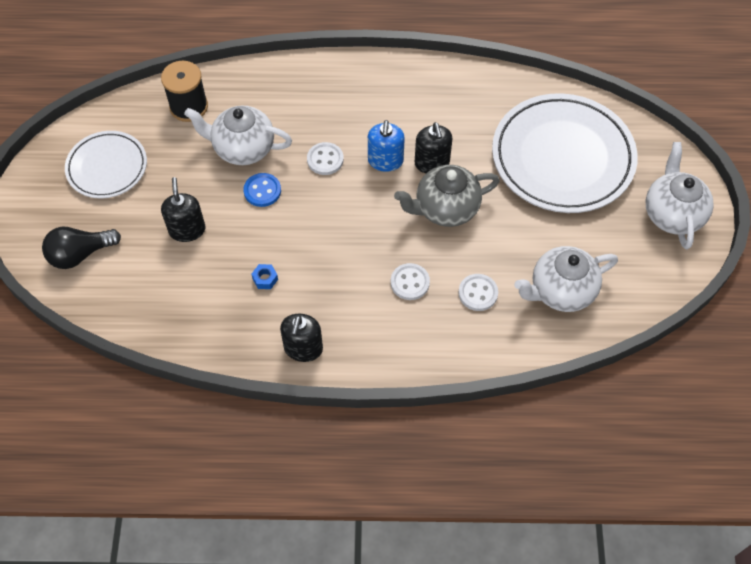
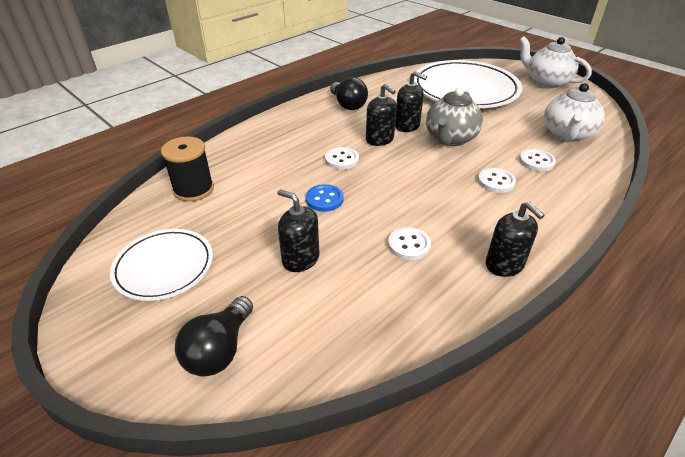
camera: 45 degrees left, 20 degrees down
white teapot [184,106,292,165] -> none
blue nut [252,264,278,289] -> white button [388,227,431,260]
blue soap dispenser [368,120,405,172] -> black soap dispenser [366,84,397,146]
none -> black light bulb [330,77,368,110]

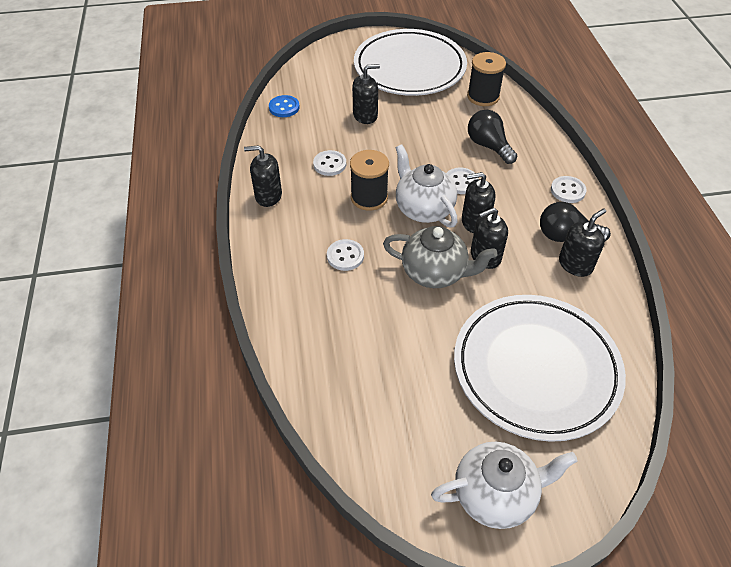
camera: 125 degrees right, 10 degrees up
white plate [110,229,213,301] -> white plate [354,29,467,96], size x1.78
black light bulb [175,296,253,377] -> black light bulb moved to [468,110,517,164]
blue button [306,184,343,212] -> blue button moved to [269,95,300,117]
grey teapot [426,87,483,146] -> grey teapot turned 135 degrees clockwise [383,226,497,288]
white button [519,149,556,172] -> white button moved to [551,176,587,203]
white teapot [544,83,605,142] -> white teapot moved to [396,145,458,228]
none -> black spool [350,150,389,211]
none -> black soap dispenser [559,208,606,277]

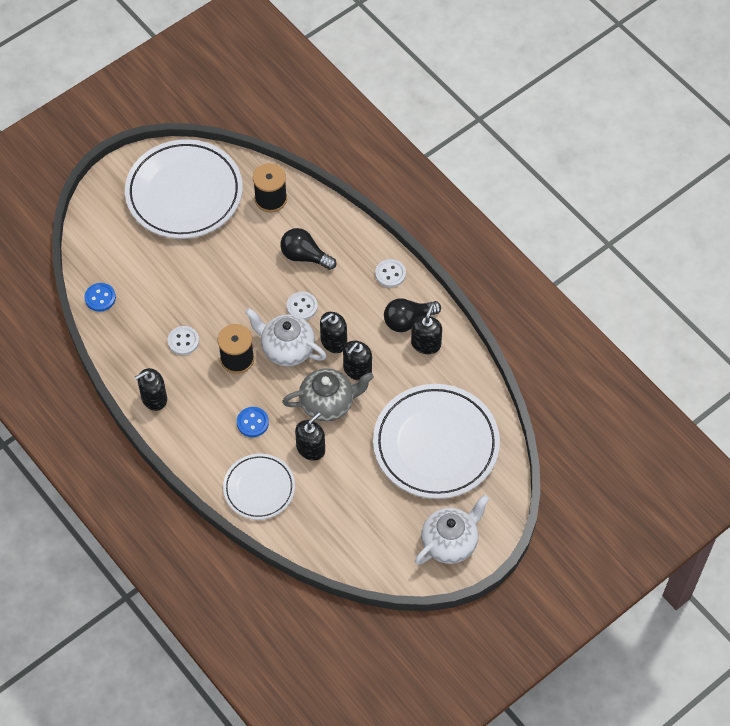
camera: 30 degrees left, 10 degrees up
white button [327,239,364,271] -> blue button [237,407,269,437]
black soap dispenser [352,64,380,124] -> black soap dispenser moved to [295,412,325,461]
none -> white plate [223,454,295,520]

